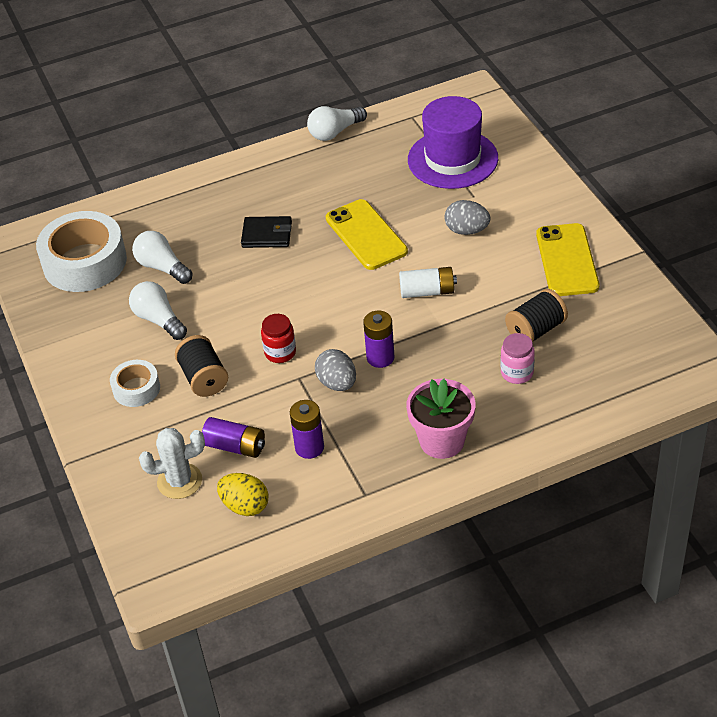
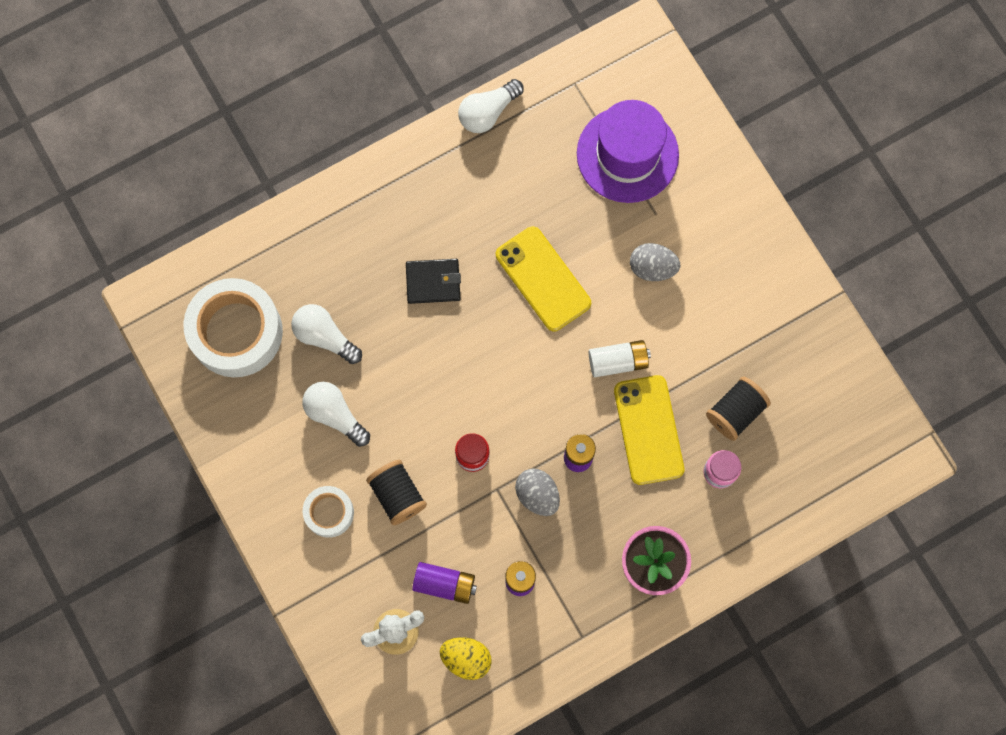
camera: 10 degrees left, 30 degrees up
yellow phone [536,223,599,296] -> yellow phone moved to [614,375,684,485]

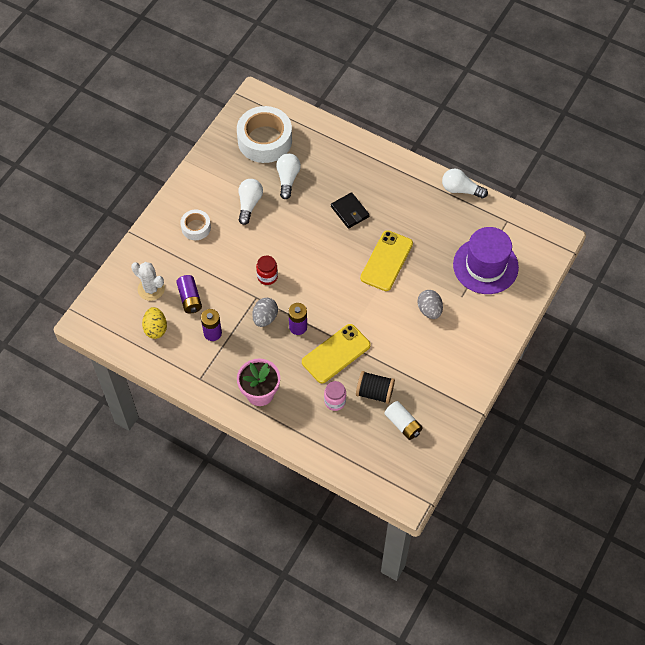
camera: 60 degrees right, 15 degrees down
black spool [366,460,427,525] -> none
white battery [589,340,651,377] -> white battery moved to [384,401,423,440]

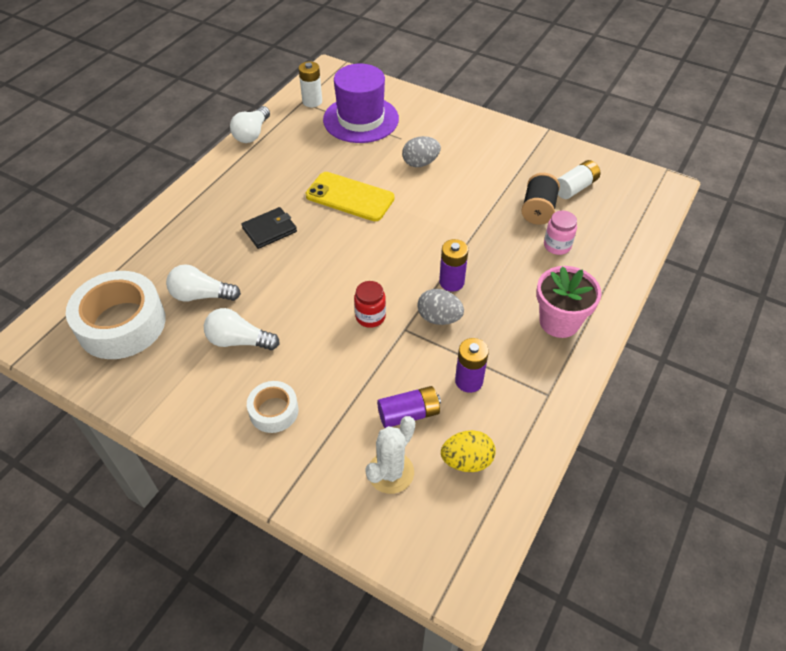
camera: 90 degrees left, 10 degrees down
yellow phone [302,324,371,383] -> none
none -> white battery [298,61,322,107]

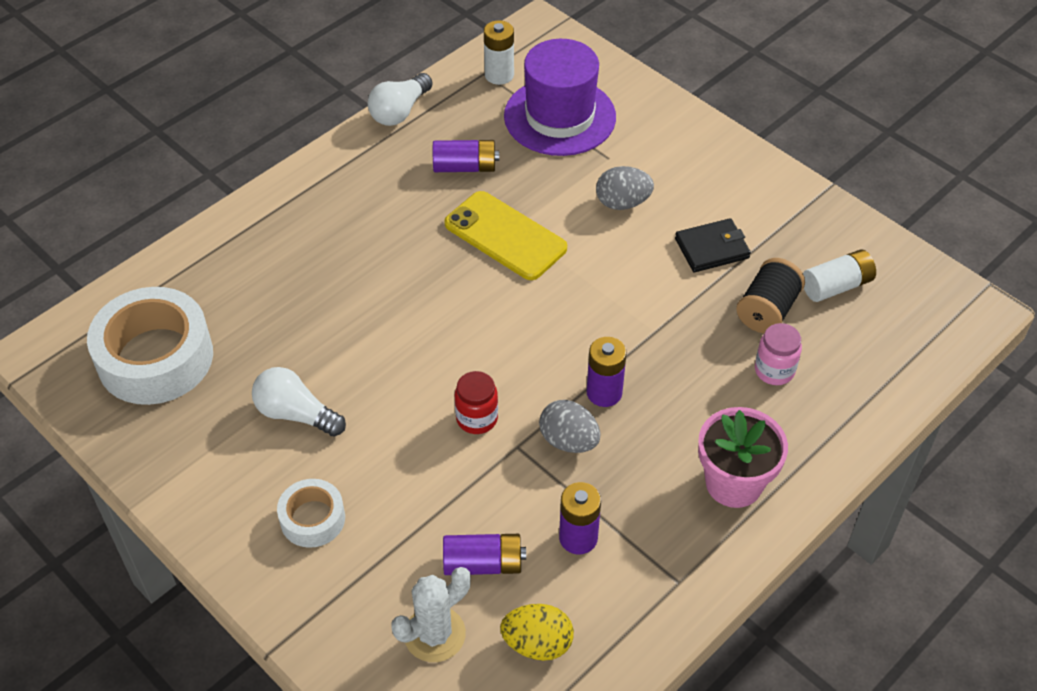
camera: 15 degrees right, 0 degrees up
white light bulb [166,264,241,302] -> none
black wallet [241,207,297,249] -> black wallet moved to [675,218,751,272]
none -> purple battery [433,140,499,172]

